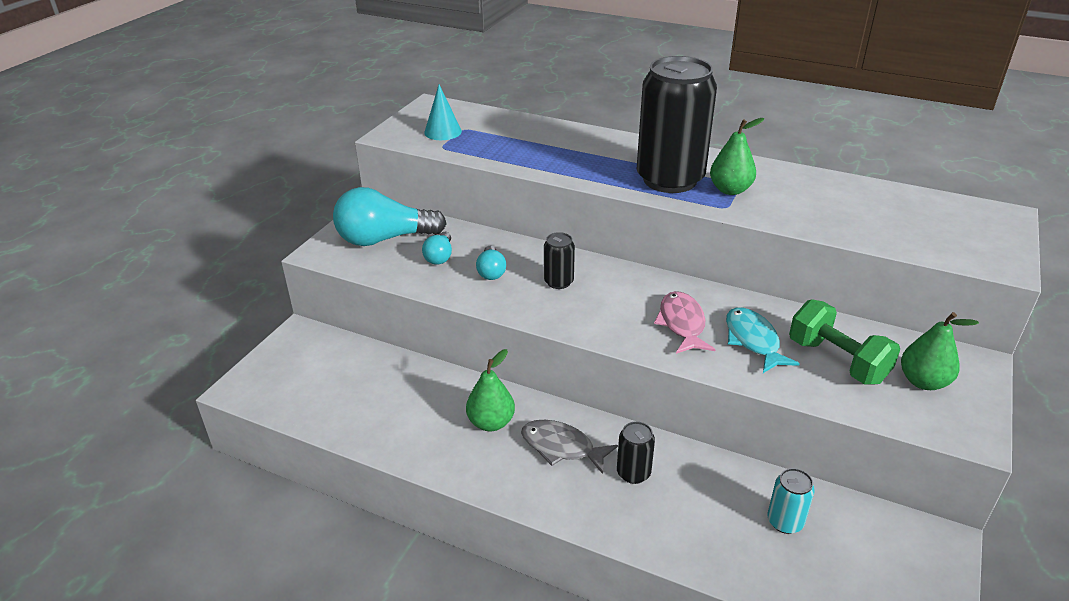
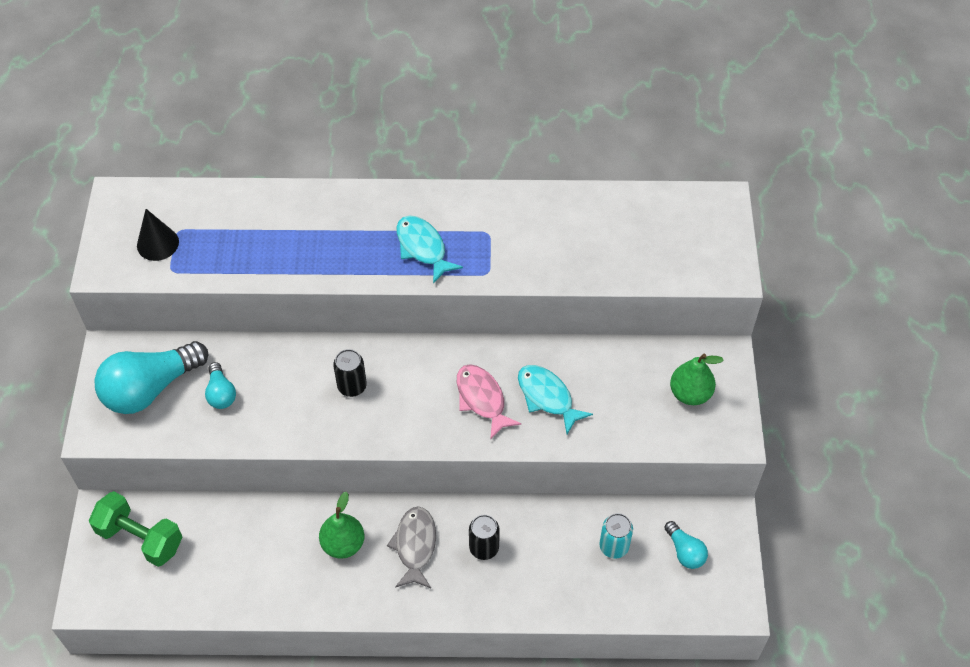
camera: 25 degrees left, 20 degrees up
turquoise cone [424,84,462,140] -> black cone [137,209,179,261]
turquoise light bulb [476,246,506,280] -> turquoise light bulb moved to [664,521,708,569]
grey fish [521,420,618,474] -> grey fish turned 90 degrees clockwise [387,506,436,588]
black can [637,56,717,193] -> turquoise fish [396,216,463,284]
green pear [710,118,764,195] -> none
green dumbbell [789,299,900,384] -> green dumbbell moved to [89,491,182,567]

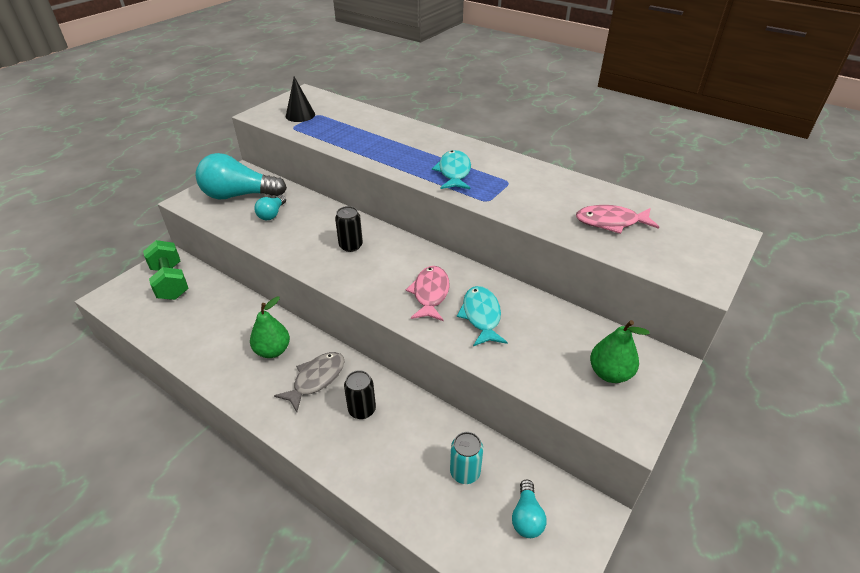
camera: 35 degrees right, 15 degrees down
none -> pink fish [576,205,659,234]

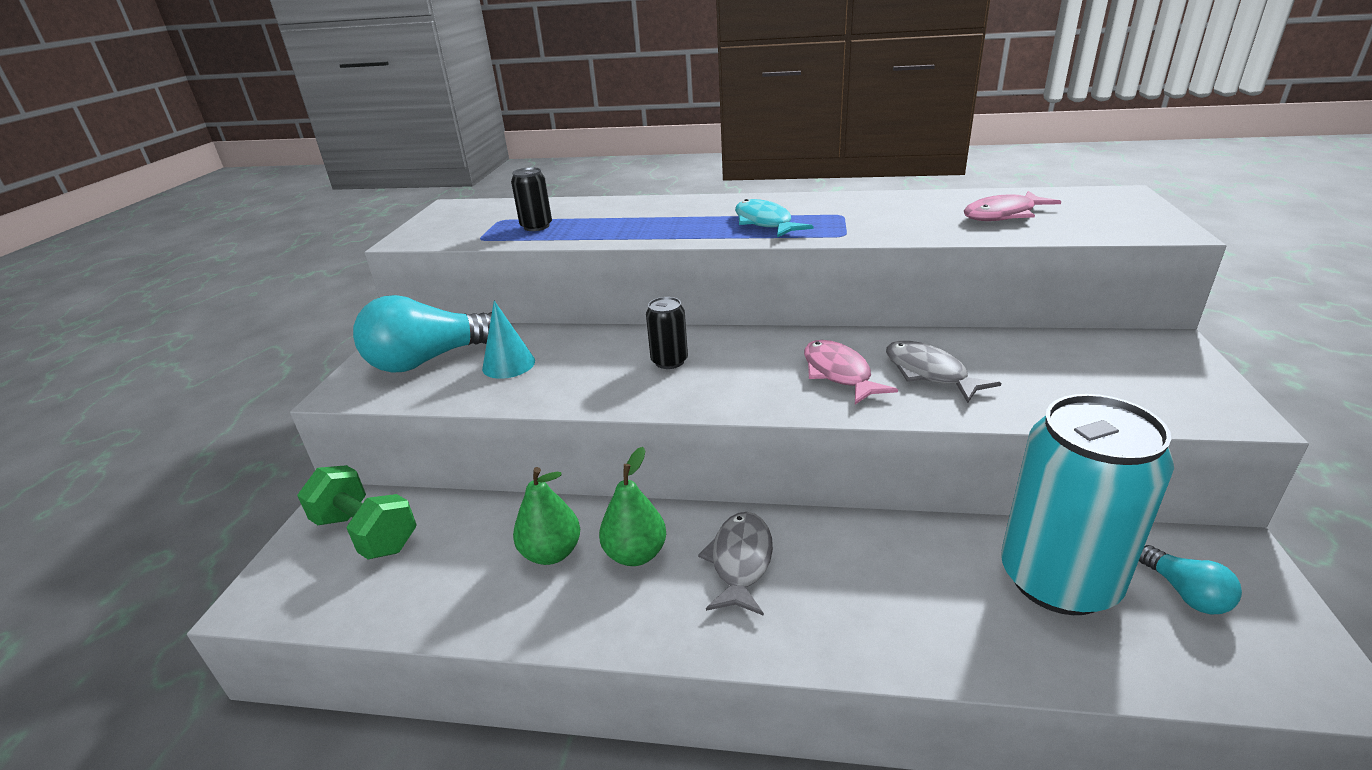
camera: 25 degrees left, 10 degrees down
turquoise light bulb [254,195,286,220] -> turquoise cone [482,301,535,379]
black cone [286,77,315,122] -> none
black can [344,370,376,419] -> black can moved to [511,167,552,231]
turquoise can [450,432,483,484] -> turquoise can [1001,394,1174,615], size x2.35
turquoise fish [457,286,508,346] -> grey fish [886,341,1001,403]
green pear [590,320,650,383] -> green pear moved to [513,467,580,565]

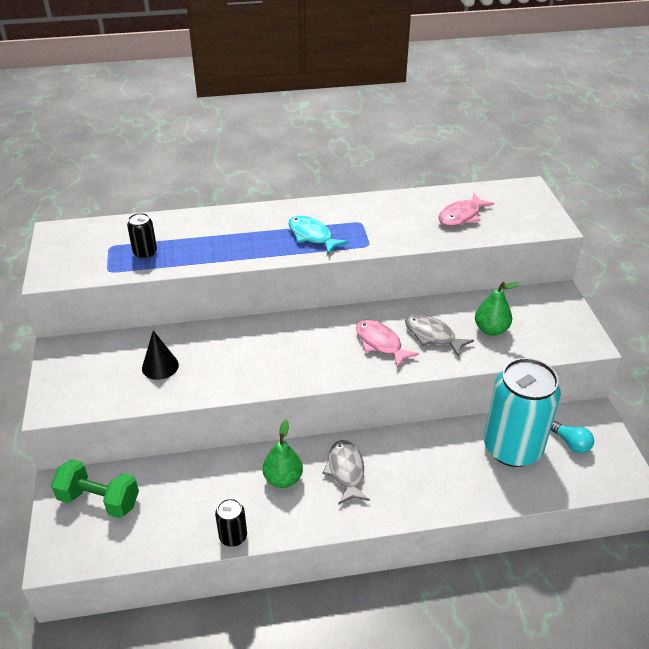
camera: 20 degrees left, 10 degrees up
turquoise light bulb [353,295,492,373] -> none
turquoise cone [482,301,535,379] -> black cone [142,330,179,380]
green pear [513,467,580,565] -> green pear moved to [475,282,520,336]
black can [646,297,688,369] -> black can moved to [215,498,247,547]

